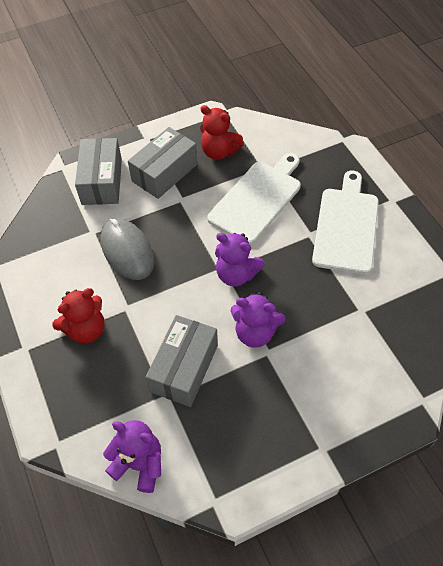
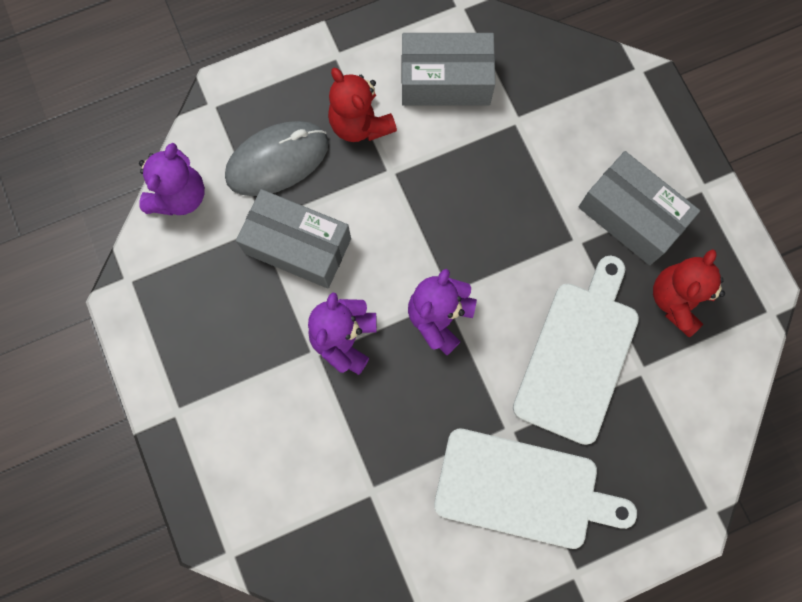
camera: 90 degrees right, 20 degrees up
grey box [75,138,122,205] -> grey box moved to [402,33,495,106]
grey mouse [101,218,154,280] -> grey mouse moved to [225,121,329,196]
white cutting board [207,153,301,244] -> white cutting board turned 105 degrees counterclockwise [513,255,639,445]

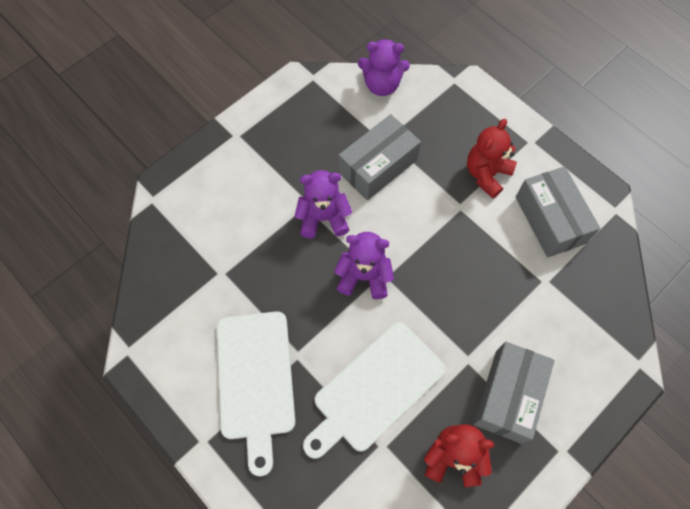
camera: 70 degrees right, 10 degrees down
grey mouse [225,121,329,196] -> none
grey box [236,189,351,288] -> grey box turned 45 degrees clockwise [339,114,421,200]
white cutting board [513,255,639,445] -> white cutting board turned 135 degrees clockwise [303,322,445,459]

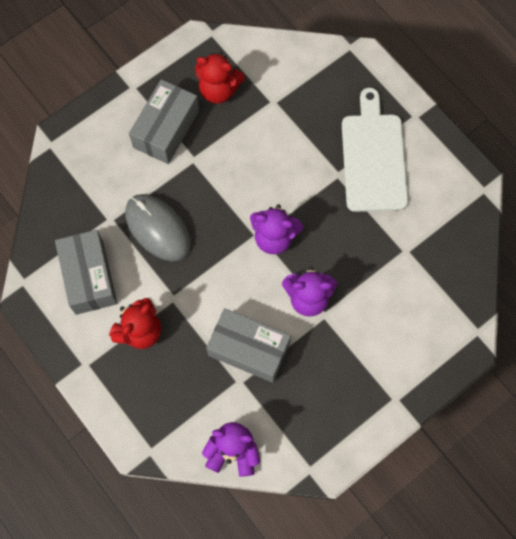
camera: 175 degrees left, 5 degrees up
white cutting board [303,322,445,459] -> none
grey box [339,114,421,200] -> grey box turned 60 degrees clockwise [206,308,291,383]
none -> grey mouse [125,194,191,262]

